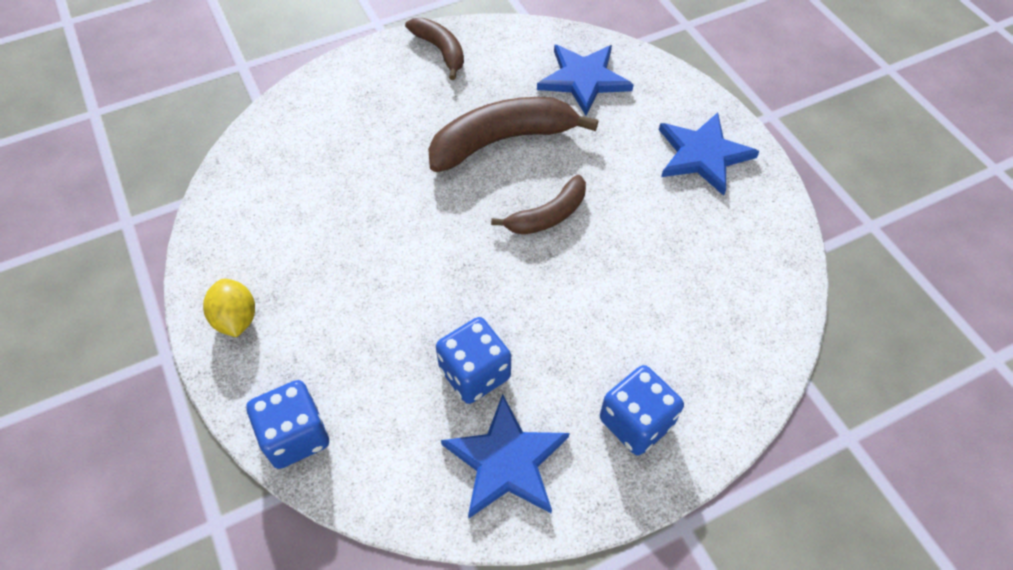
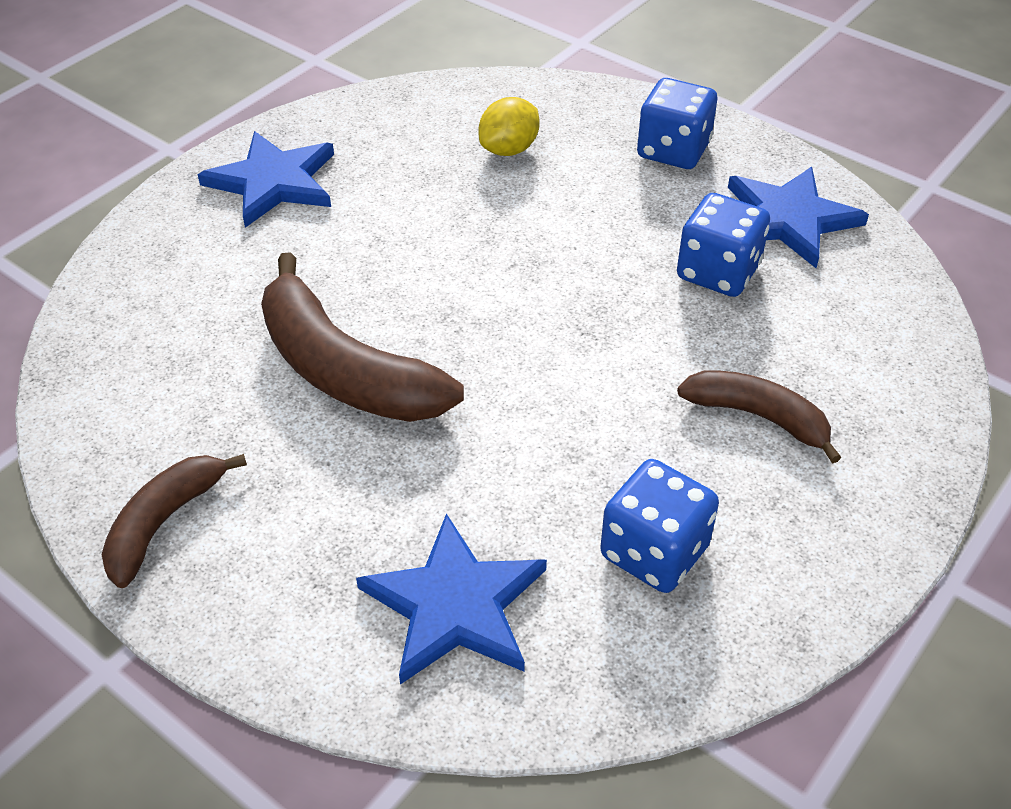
camera: 115 degrees left, 10 degrees down
yellow lemon [203,279,255,337] -> yellow lemon moved to [478,97,540,156]
blue dice [246,380,329,469] -> blue dice moved to [600,459,719,593]
brown banana [491,175,586,235] -> brown banana moved to [677,370,841,464]
blue star [537,45,634,115] -> blue star moved to [356,513,547,684]

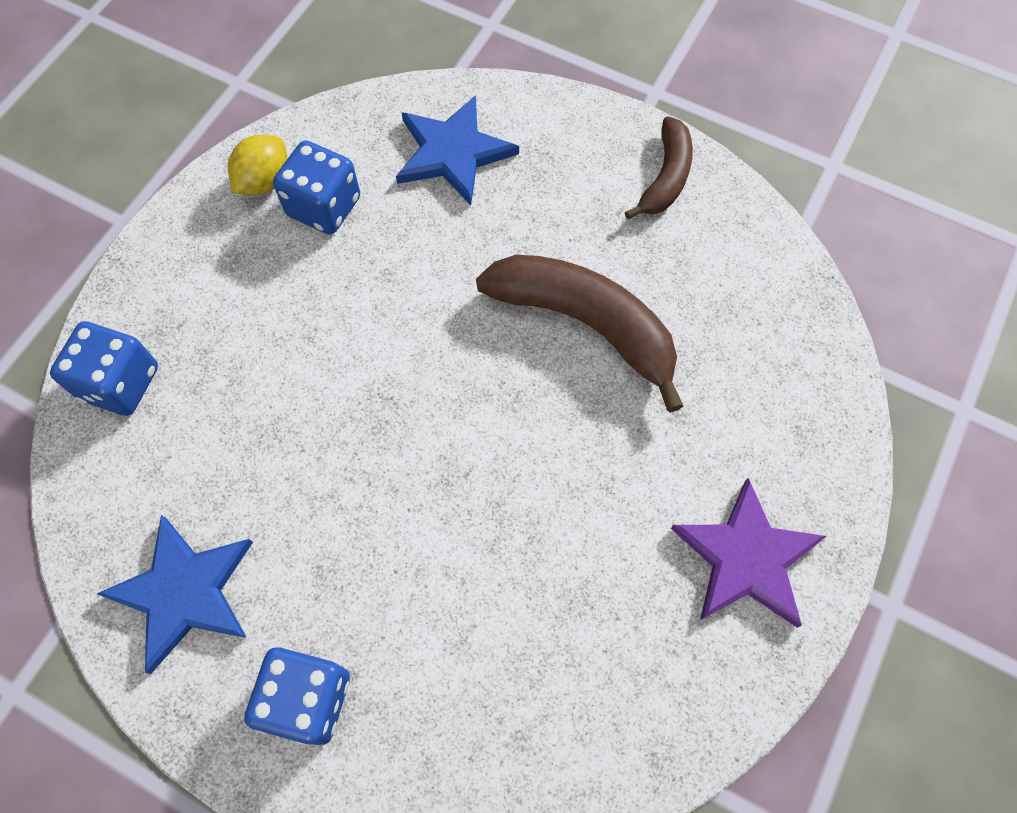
camera: 170 degrees right, 20 degrees up
blue star [197,131,334,228] -> purple star [671,478,826,628]
yellow lemon [478,97,540,156] -> yellow lemon moved to [228,135,287,195]
blue dice [677,193,770,297] -> blue dice moved to [50,321,158,416]
brown banana [677,370,841,464] -> none

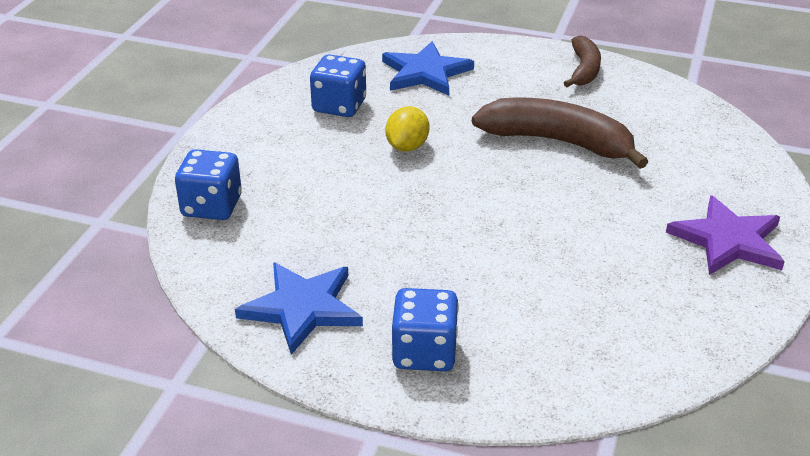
camera: 10 degrees left, 30 degrees down
yellow lemon [228,135,287,195] -> yellow lemon moved to [386,106,429,152]

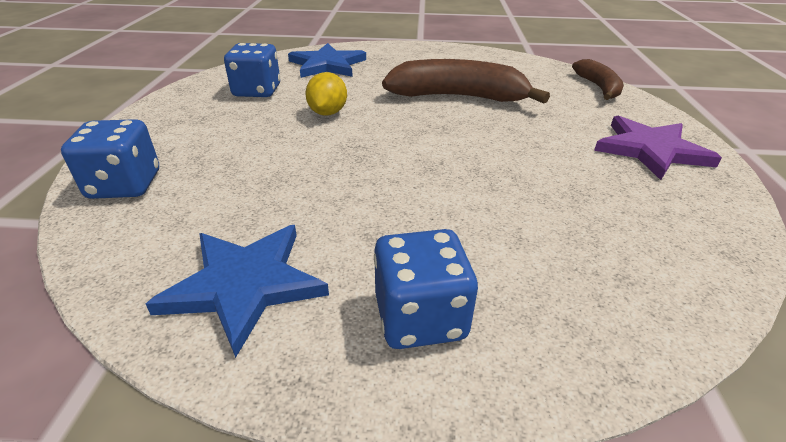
camera: 15 degrees left, 0 degrees up
brown banana [564,36,601,87] -> brown banana moved to [572,59,624,100]

